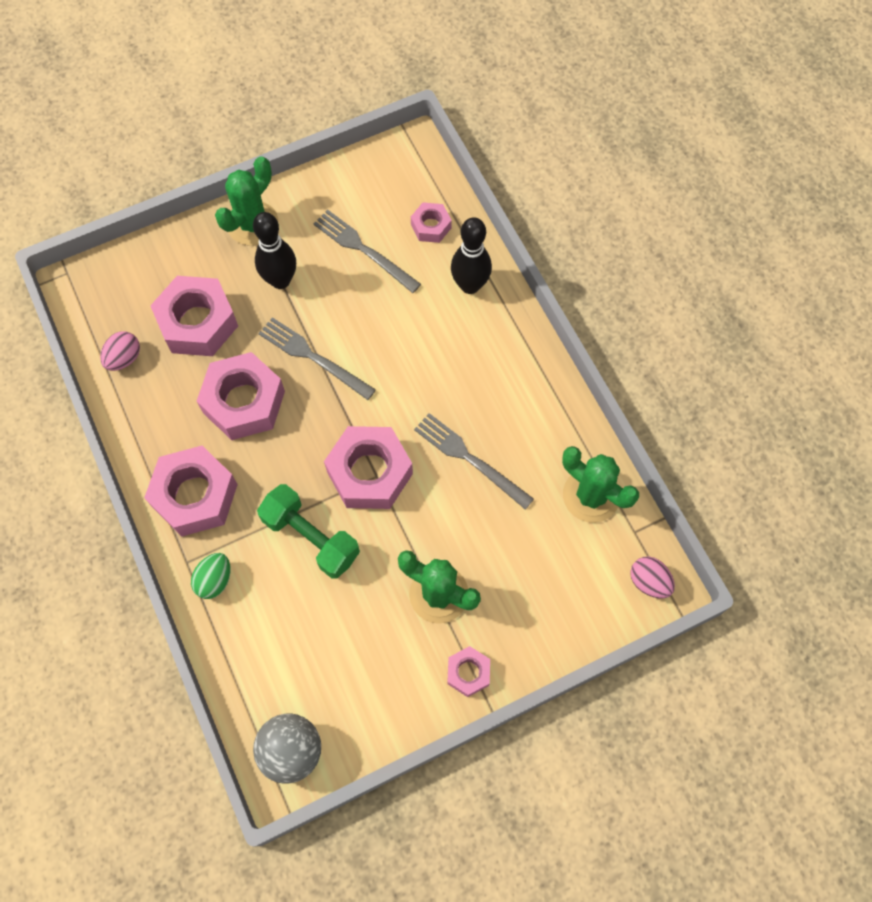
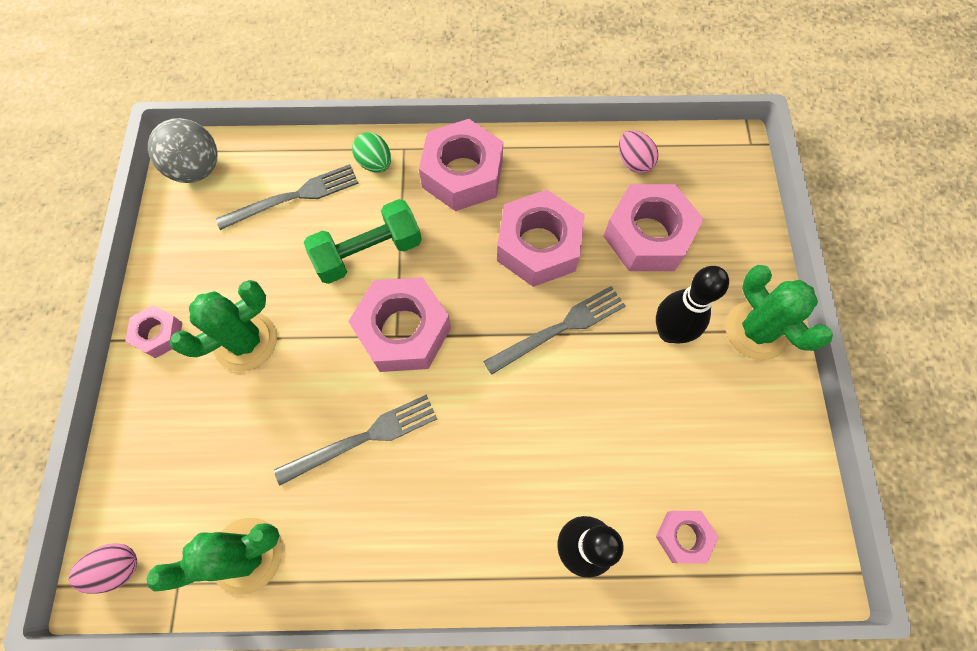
camera: 115 degrees right, 0 degrees up
grey fork [313,210,421,293] -> grey fork moved to [216,164,359,230]

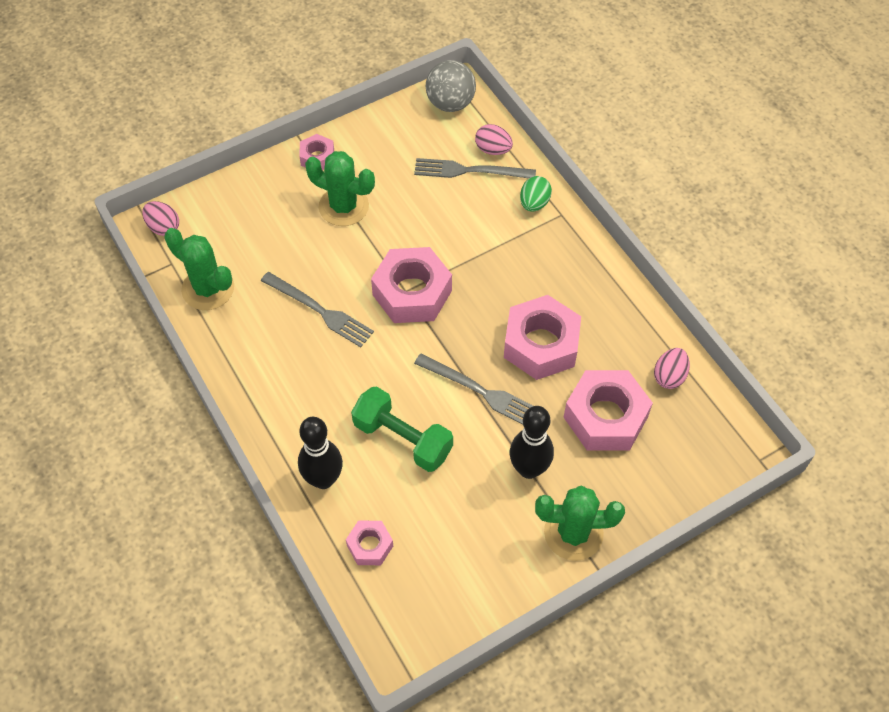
camera: 60 degrees right, 10 degrees down
grey fork [216,164,359,230] -> grey fork turned 150 degrees clockwise [414,158,536,179]
green dumbbell [304,199,422,284] -> green dumbbell moved to [351,386,453,472]
pink nut [419,119,503,211] -> none
green cactus [726,265,833,360] -> green cactus turned 60 degrees clockwise [535,486,625,561]
none -> pink egg [475,124,513,155]

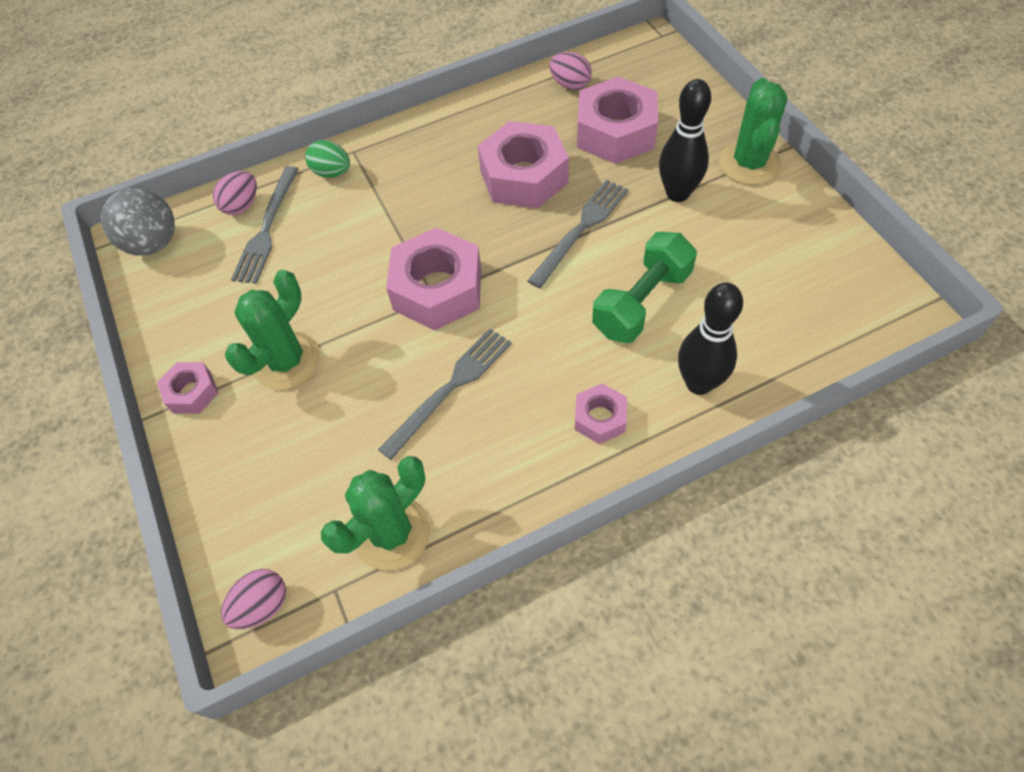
camera: 80 degrees left, 0 degrees up
pink nut [346,521,393,565] -> pink nut moved to [575,383,627,444]

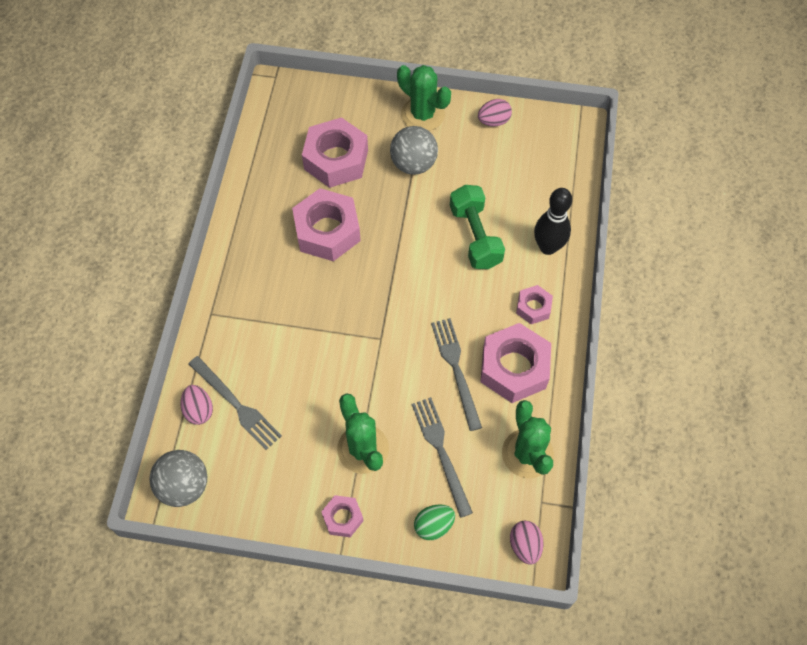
camera: 60 degrees left, 5 degrees up
green egg [305,140,350,178] -> green egg moved to [414,504,455,540]
pink nut [386,228,481,330] -> pink nut moved to [480,323,551,403]
grey fork [527,180,628,288] -> grey fork moved to [411,397,473,518]
pink egg [549,52,592,90] -> pink egg moved to [478,99,512,126]
black bowling pin [659,79,711,202] -> grey ball [390,126,438,175]

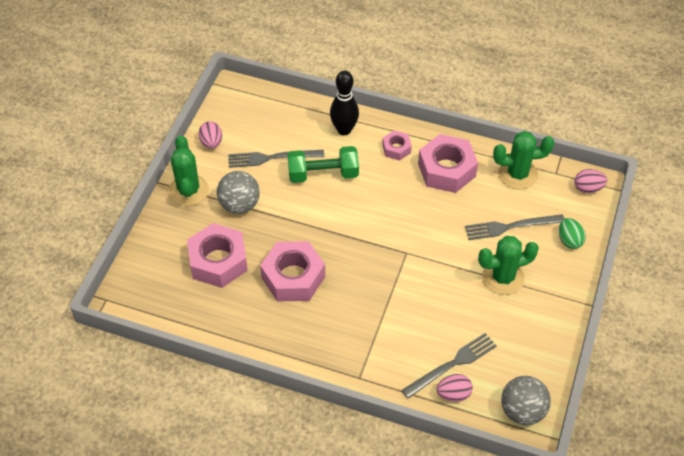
camera: 80 degrees left, 10 degrees down
pink nut [321,495,364,537] -> none
green cactus [397,65,451,131] -> green cactus turned 60 degrees counterclockwise [169,135,209,206]
grey fork [431,318,482,431] -> grey fork moved to [228,150,324,168]

